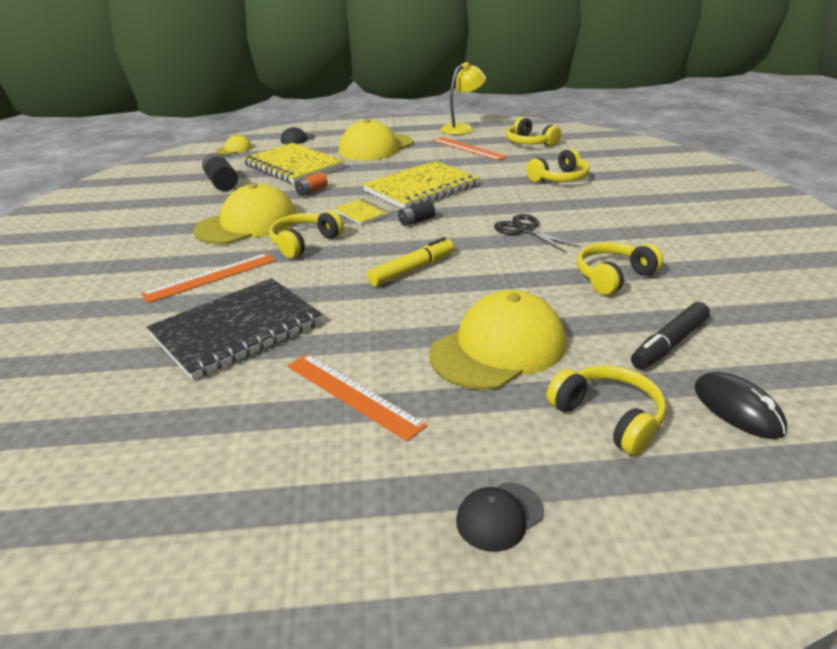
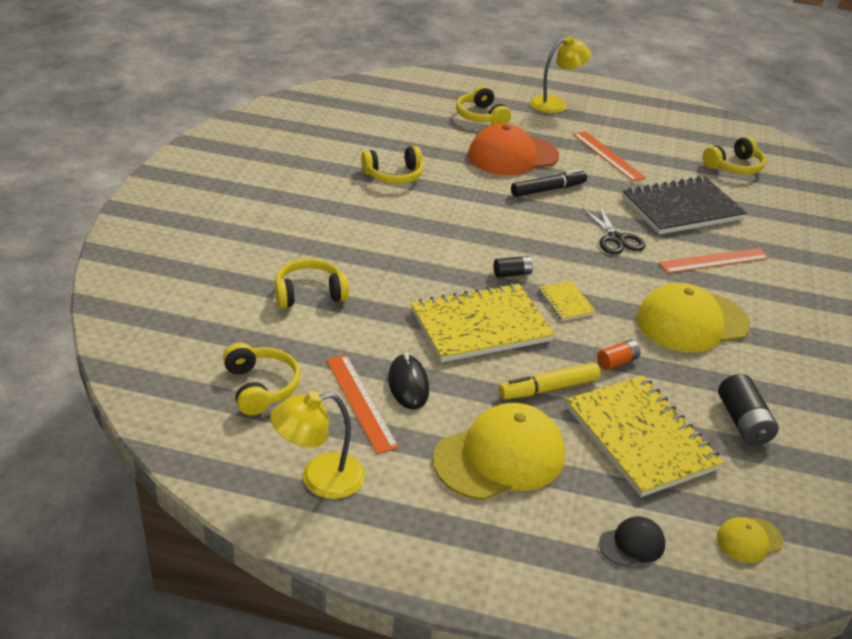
camera: 165 degrees left, 5 degrees up
yellow headphones [269,210,344,258] -> yellow headphones moved to [703,136,766,175]
yellow marker [367,237,454,286] -> yellow marker moved to [499,362,601,399]
yellow cap [430,290,566,390] -> orange cap [468,123,559,175]
black cap [456,483,544,552] -> yellow lamp [530,36,591,113]
black scissors [494,214,581,253] -> black scissors moved to [582,205,646,255]
black marker [631,302,710,369] -> black marker moved to [511,169,587,197]
black mouse [694,372,787,439] -> black mouse moved to [388,353,429,410]

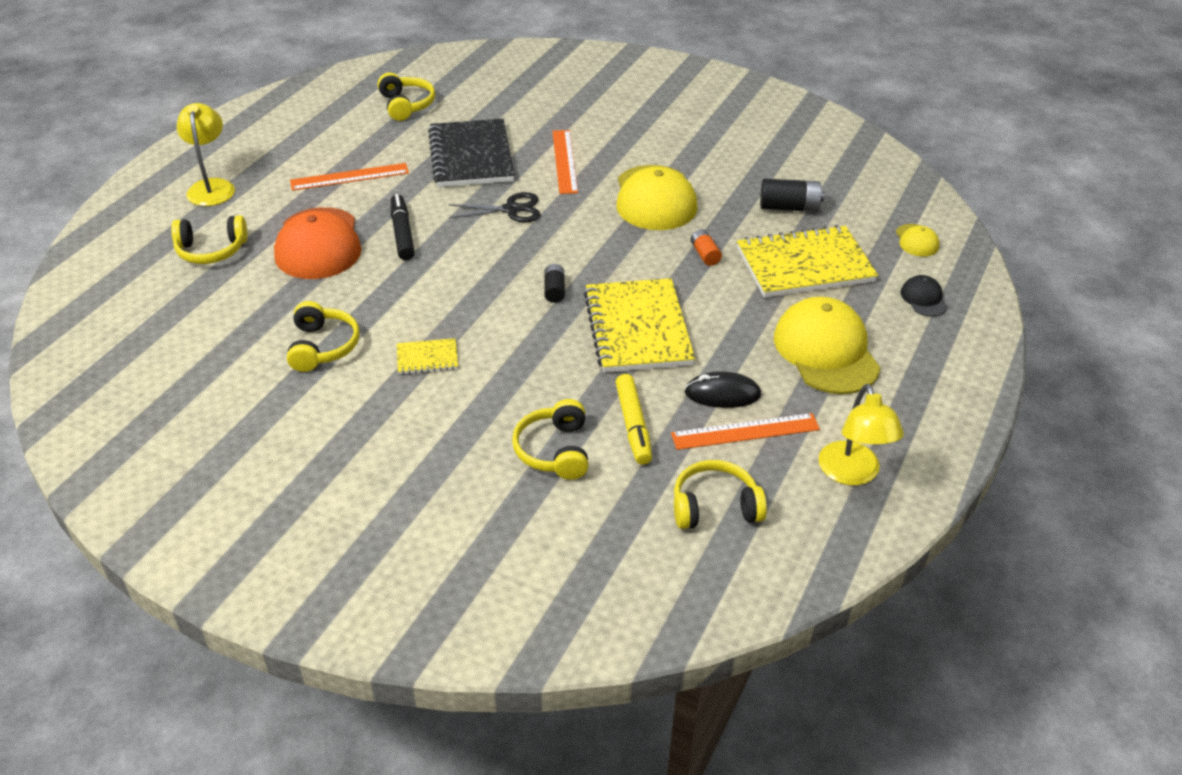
camera: 75 degrees left, 5 degrees up
yellow marker [499,362,601,399] -> yellow marker moved to [615,374,652,465]
yellow notebook [538,281,596,321] -> yellow notebook moved to [397,338,458,375]

